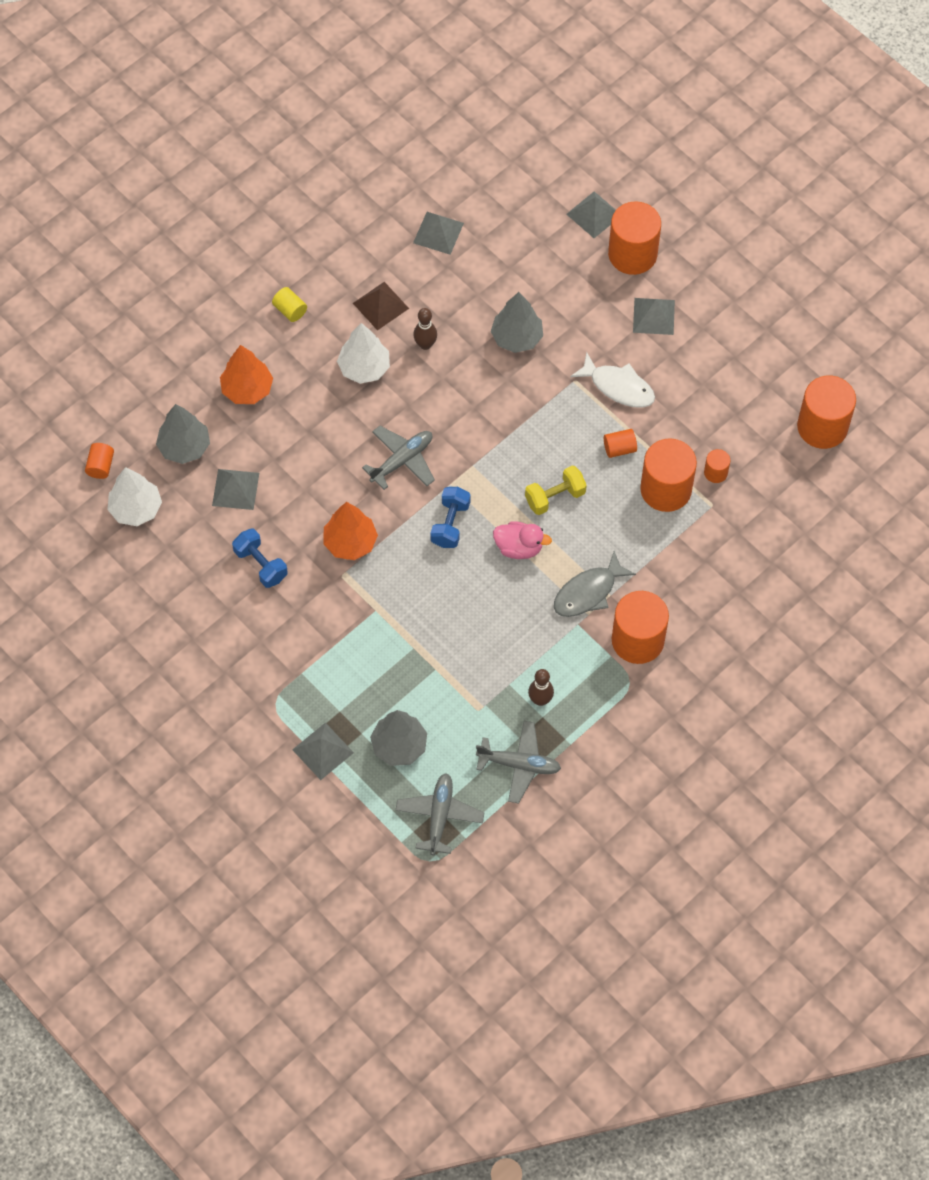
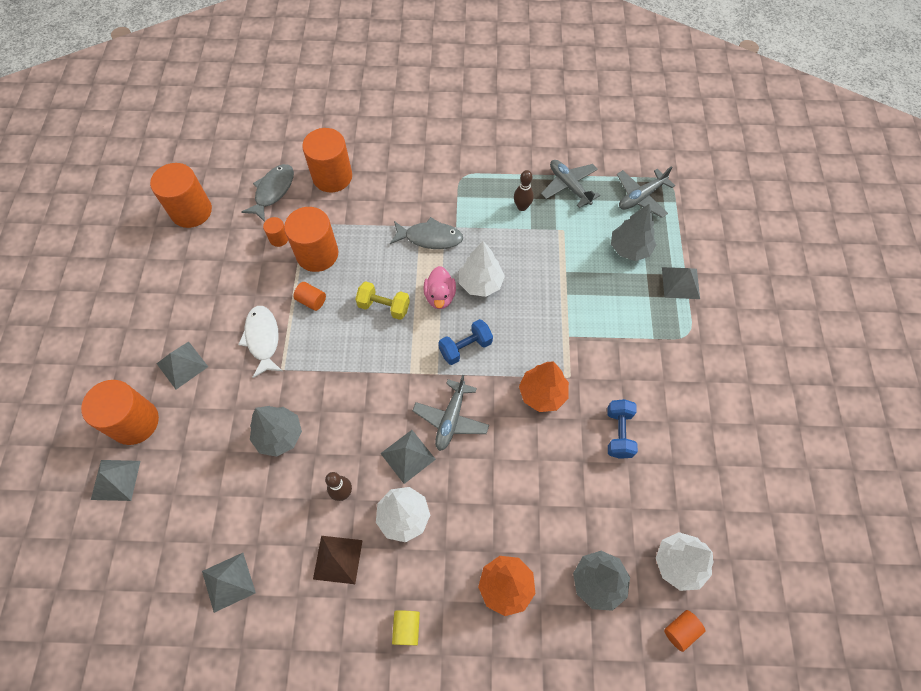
camera: 135 degrees left, 0 degrees up
grey pyramid [212,469,259,510] -> grey pyramid moved to [380,430,436,484]
grey plane [362,426,435,490] -> grey plane turned 75 degrees counterclockwise [412,375,489,451]
pink duck [493,521,552,559] -> pink duck turned 150 degrees counterclockwise [423,266,456,309]
orange cylinder [612,591,669,664] -> orange cylinder moved to [302,128,352,192]
none -> grey fish [242,164,294,222]
none -> white tree [459,241,505,297]

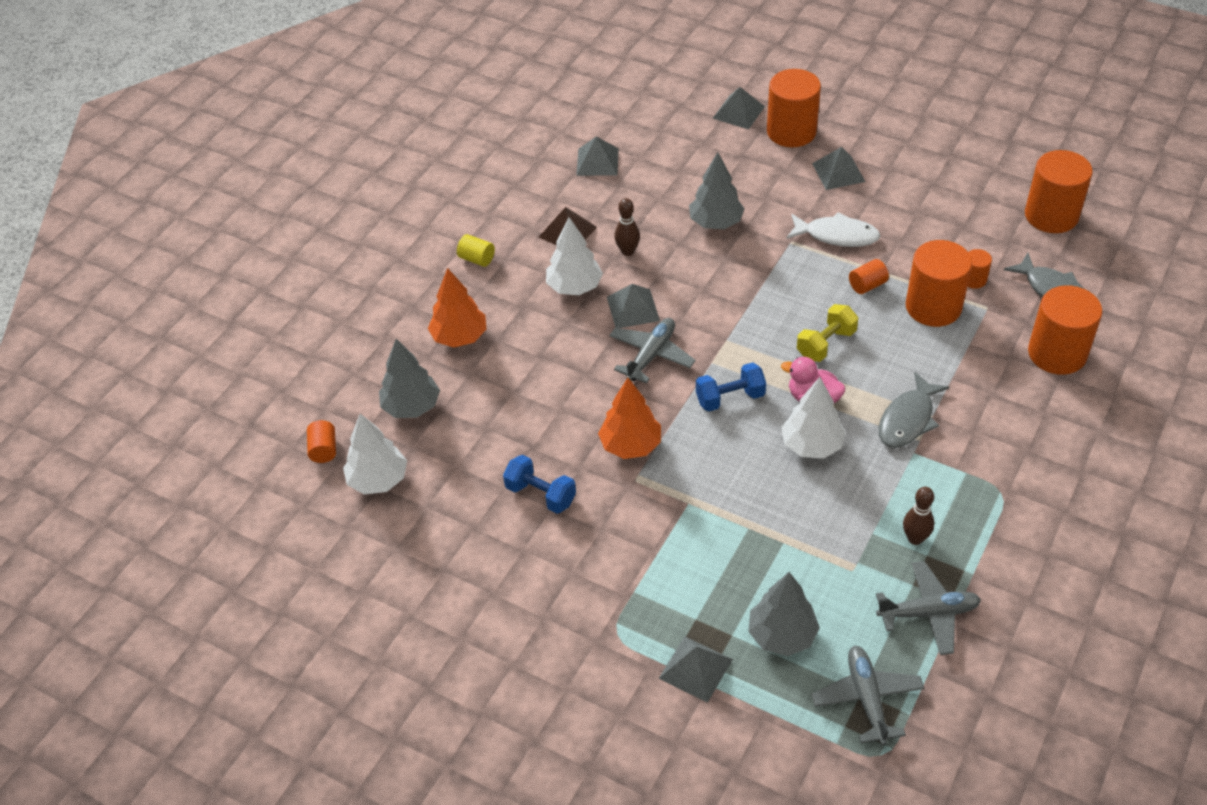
camera: 120 degrees right, 15 degrees down
grey plane [412,375,489,451] -> grey plane turned 75 degrees clockwise [609,318,696,384]
blue dumbbell [438,319,493,365] -> blue dumbbell turned 75 degrees clockwise [696,362,766,412]

